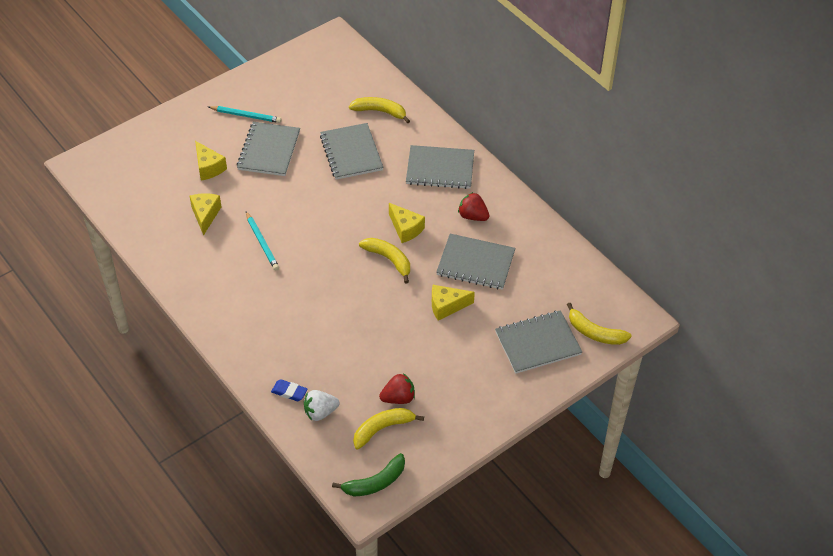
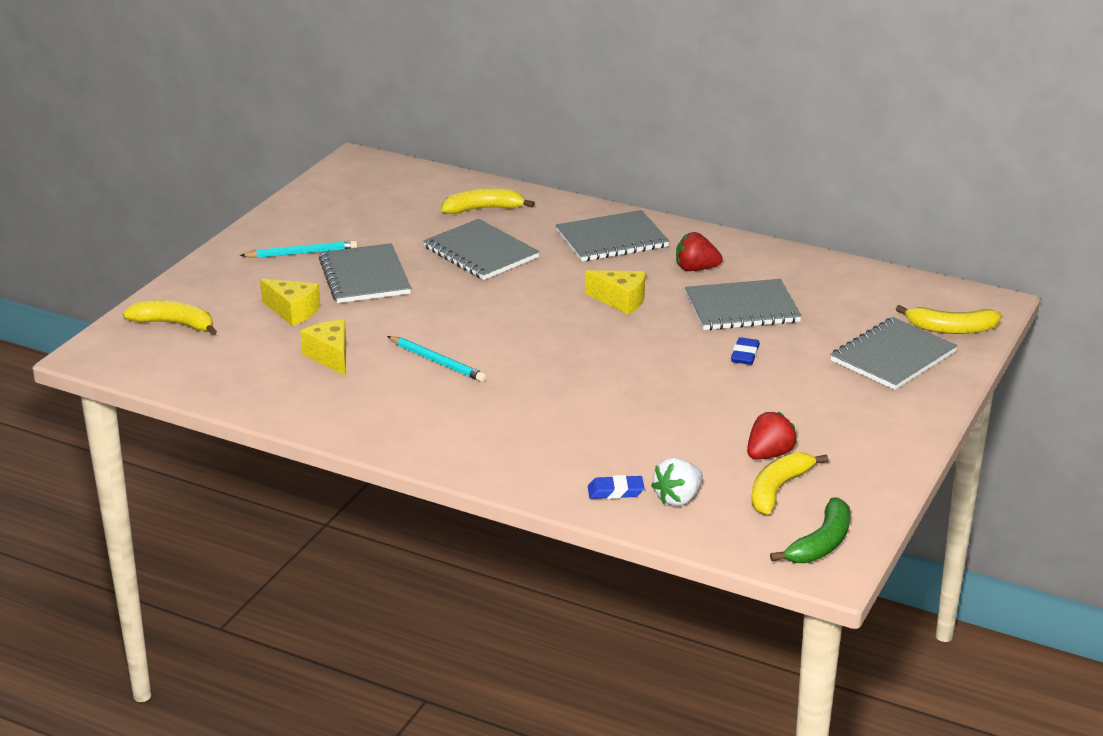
camera: 25 degrees left, 20 degrees down
yellow banana [359,238,410,284] -> yellow banana moved to [123,300,217,336]
yellow cheese [432,285,475,321] -> blue eraser [731,337,760,365]

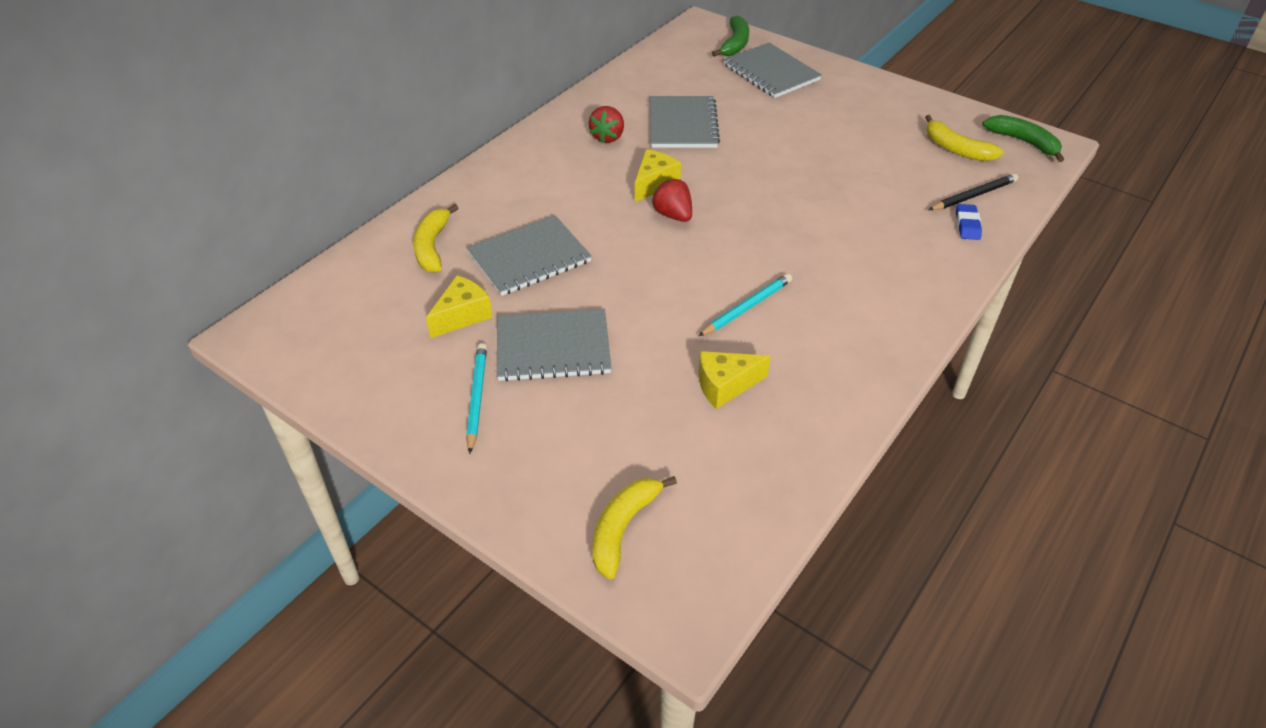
camera: 80 degrees left, 15 degrees up
yellow cheese [260,279,320,326] -> yellow cheese moved to [426,275,493,338]
grey notebook [556,210,669,261] -> none
white strawberry [651,458,703,506] -> black pencil [929,173,1018,210]
blue eraser [731,337,760,365] -> none
red strawberry [747,412,797,459] -> red strawberry moved to [651,178,692,222]
yellow banana [896,305,1002,334] -> green banana [712,15,749,57]

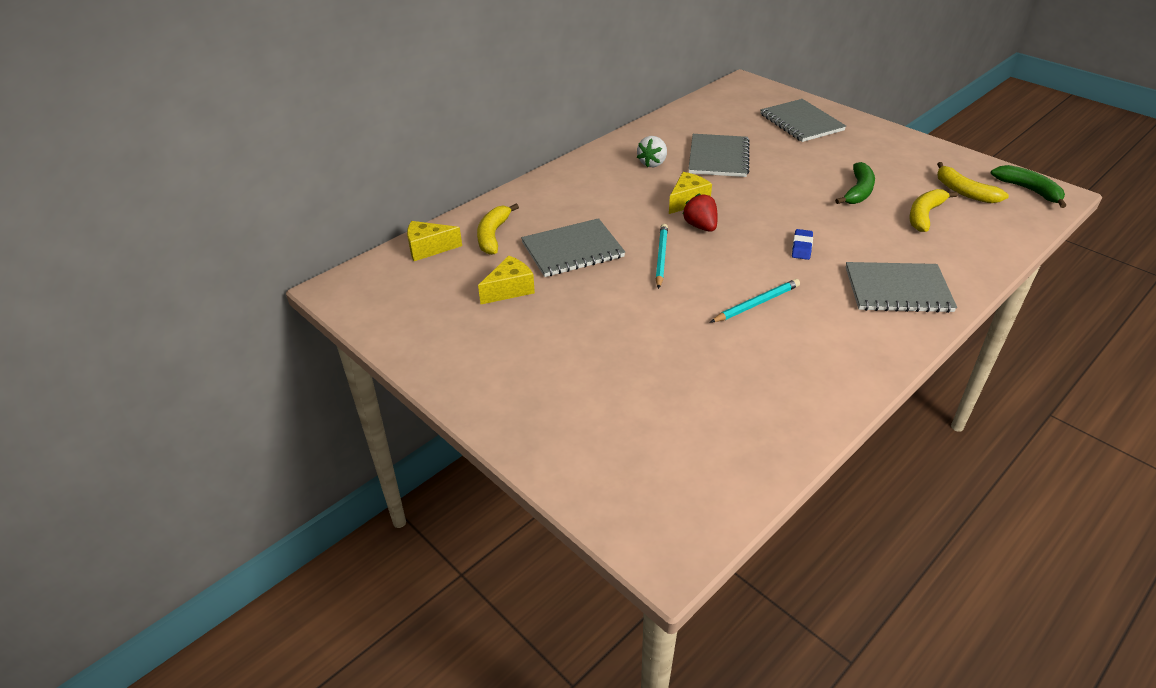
camera: 10 degrees right, 5 degrees down
turquoise pencil [466,343,487,454] -> turquoise pencil moved to [656,224,668,289]
grey notebook [497,309,611,382] -> grey notebook moved to [846,262,957,313]
red strawberry [589,106,624,143] -> white strawberry [637,136,667,167]
yellow banana [593,476,677,579] -> yellow banana moved to [909,189,958,232]
yellow cheese [699,351,771,409] -> yellow cheese moved to [407,221,462,261]
green banana [712,15,749,57] -> green banana moved to [835,162,875,204]
black pencil [929,173,1018,210] -> none
blue eraser [956,204,982,240] -> blue eraser moved to [792,229,813,260]

